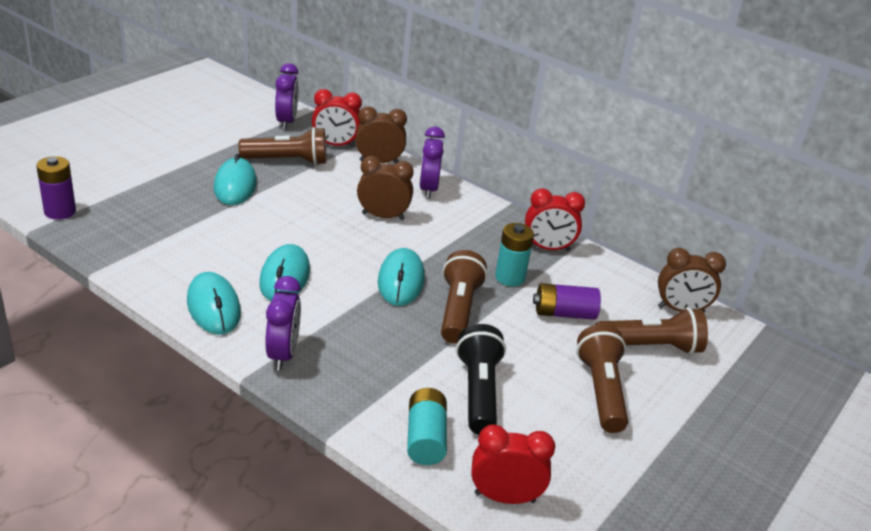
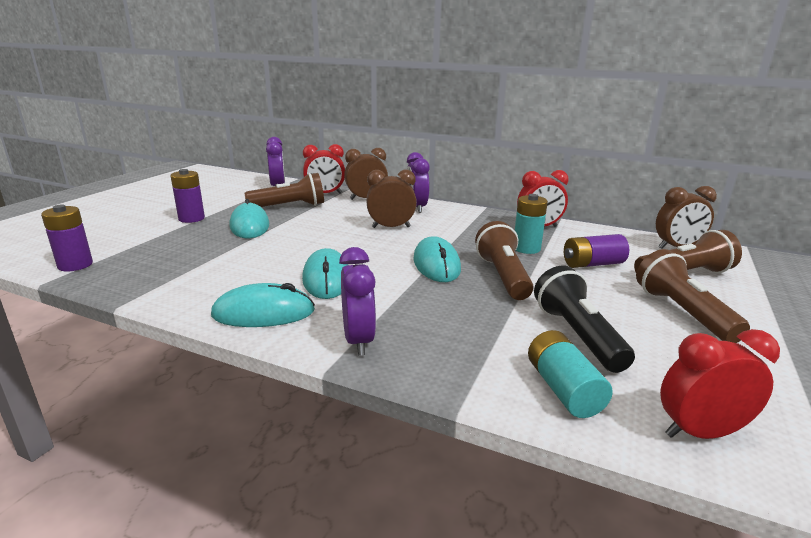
camera: 10 degrees left, 10 degrees down
turquoise mouse [187,272,241,335] -> turquoise mouse turned 60 degrees counterclockwise [211,283,315,327]
none -> purple battery [170,169,205,223]

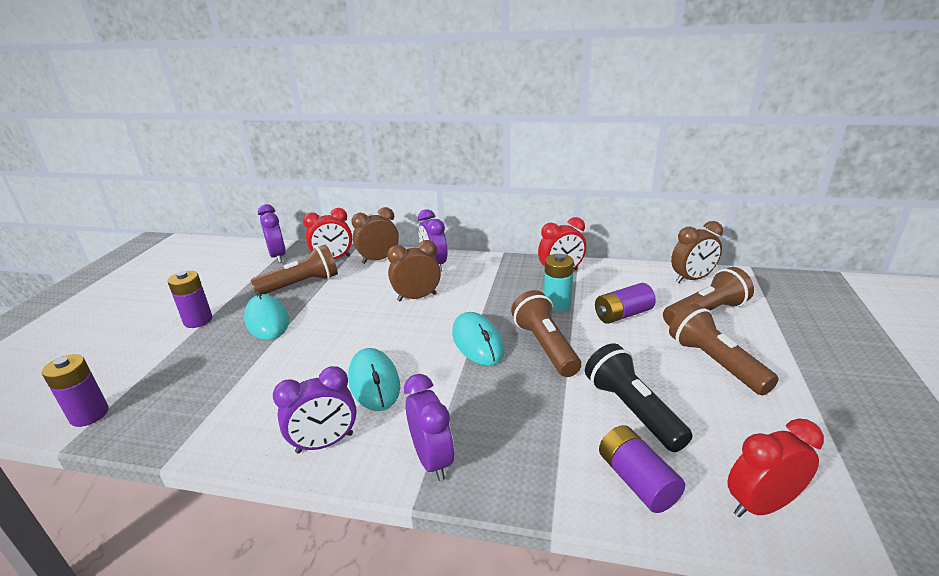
camera: 10 degrees left, 5 degrees up
turquoise mouse [211,283,315,327] -> purple clock [273,366,357,454]
turquoise battery [528,330,613,418] -> purple battery [599,425,685,513]

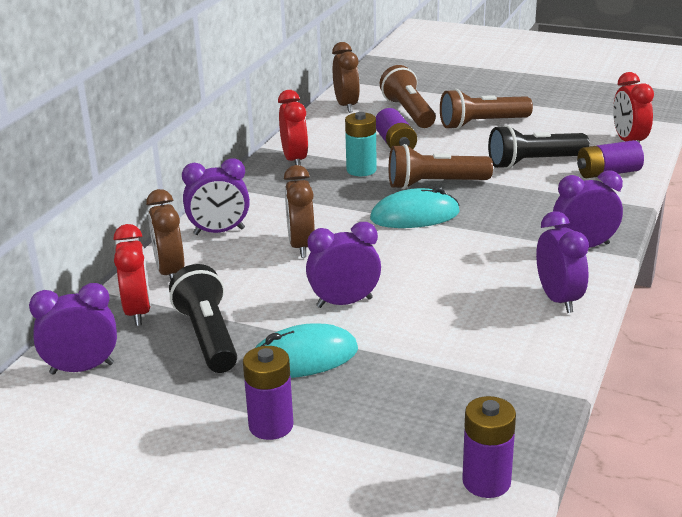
camera: 80 degrees left, 0 degrees up
brown flashlight [250,245,338,294] -> black flashlight [169,264,237,373]
turquoise mouse [348,348,400,411] -> none
none -> purple clock [306,222,381,308]

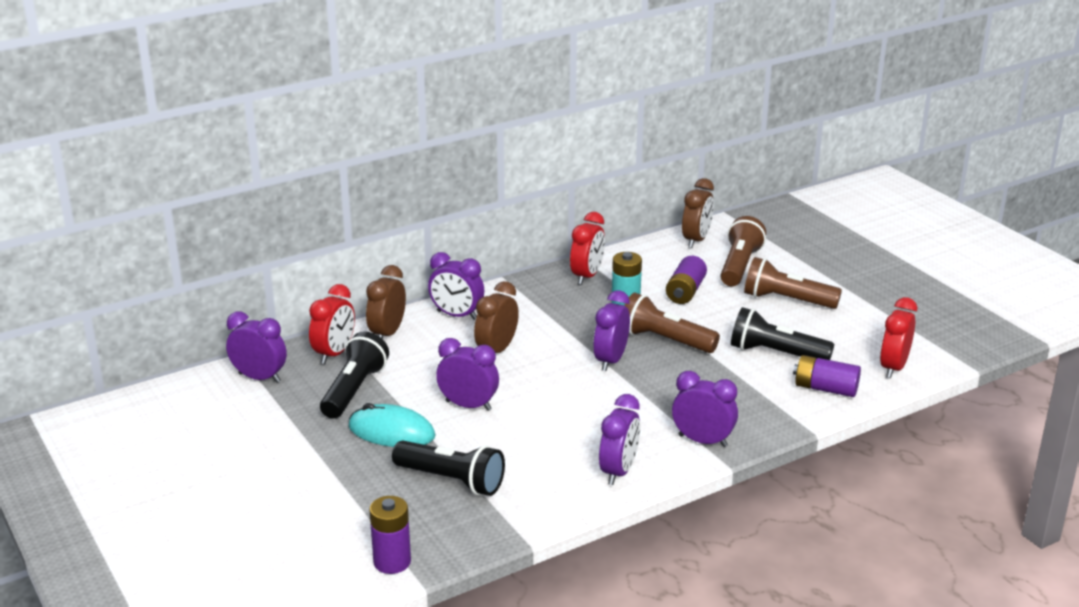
camera: 35 degrees right, 0 degrees up
purple battery [243,346,293,440] -> none
turquoise mouse [370,187,460,228] -> purple clock [593,290,630,371]
none -> black flashlight [392,441,505,496]

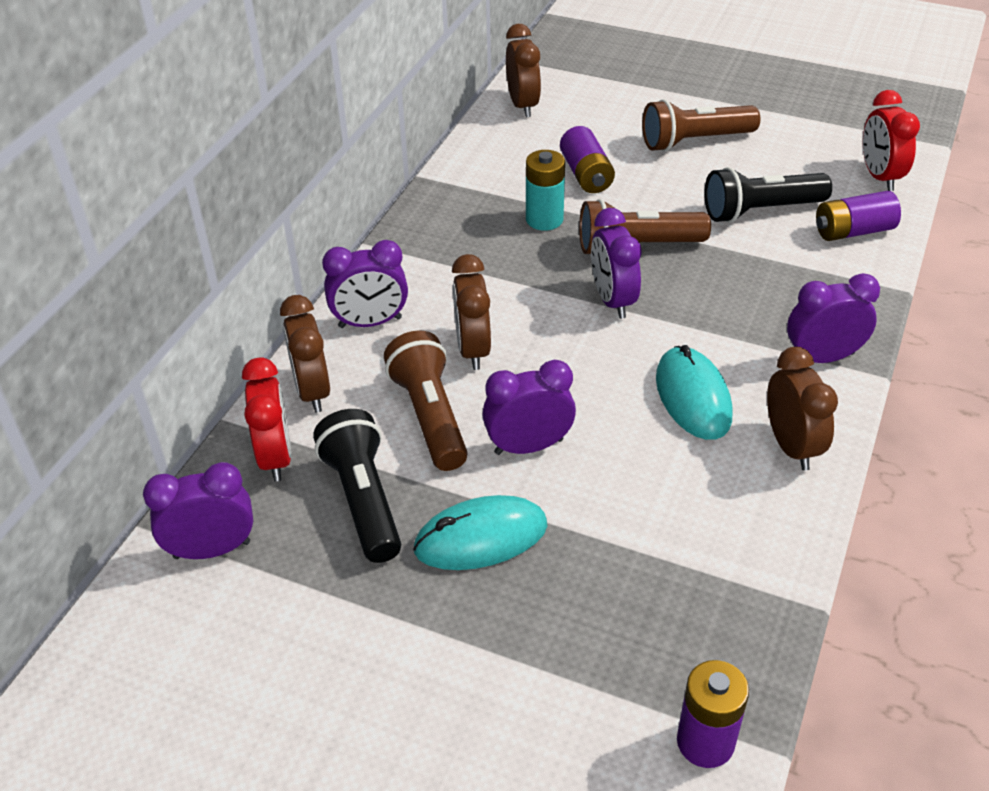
camera: 35 degrees left, 15 degrees up
black flashlight [392,441,505,496] -> none
red clock [570,212,605,285] -> none
purple clock [599,394,640,485] -> brown clock [767,347,838,471]
brown flashlight [721,216,766,286] -> brown flashlight moved to [384,331,468,471]
none -> turquoise mouse [656,345,733,440]

